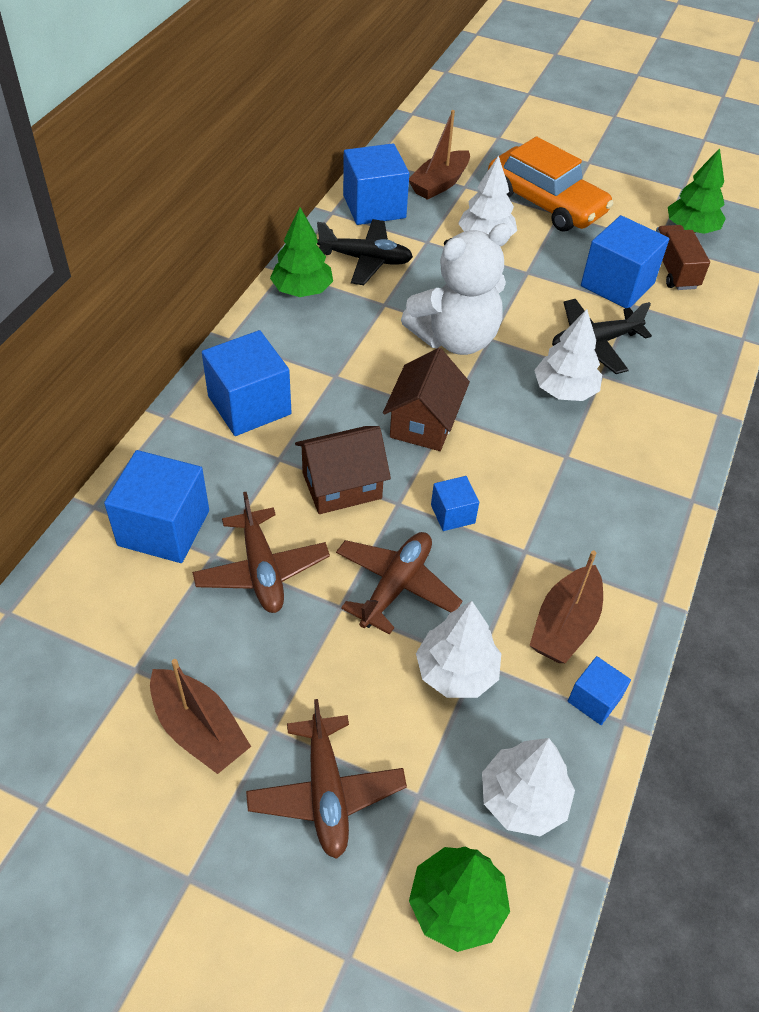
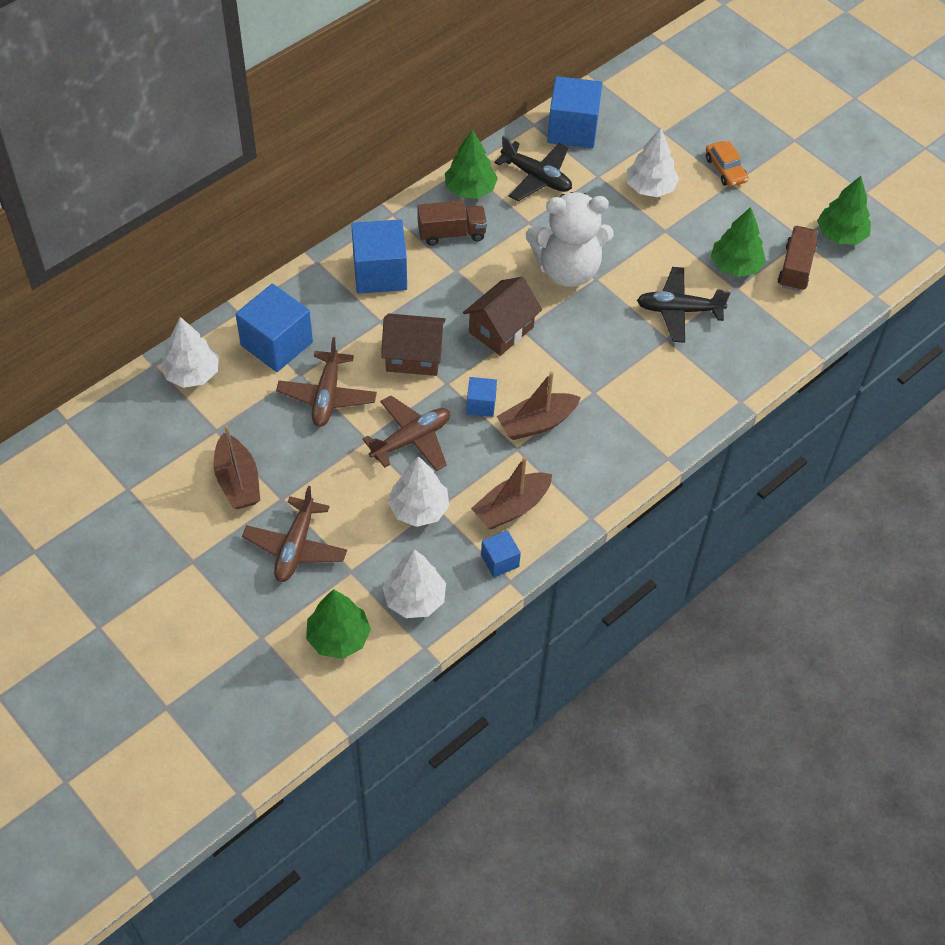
camera: 25 degrees right, 5 degrees up
brown boat [409,110,470,200] -> brown boat moved to [497,372,581,440]
orange car [488,136,614,232] -> orange car [706,141,748,187], size x0.48
white tree [534,309,602,401] -> white tree moved to [160,317,219,388]
blue cube [581,215,669,308] -> green tree [711,207,766,277]
none -> brown truck [418,200,487,246]

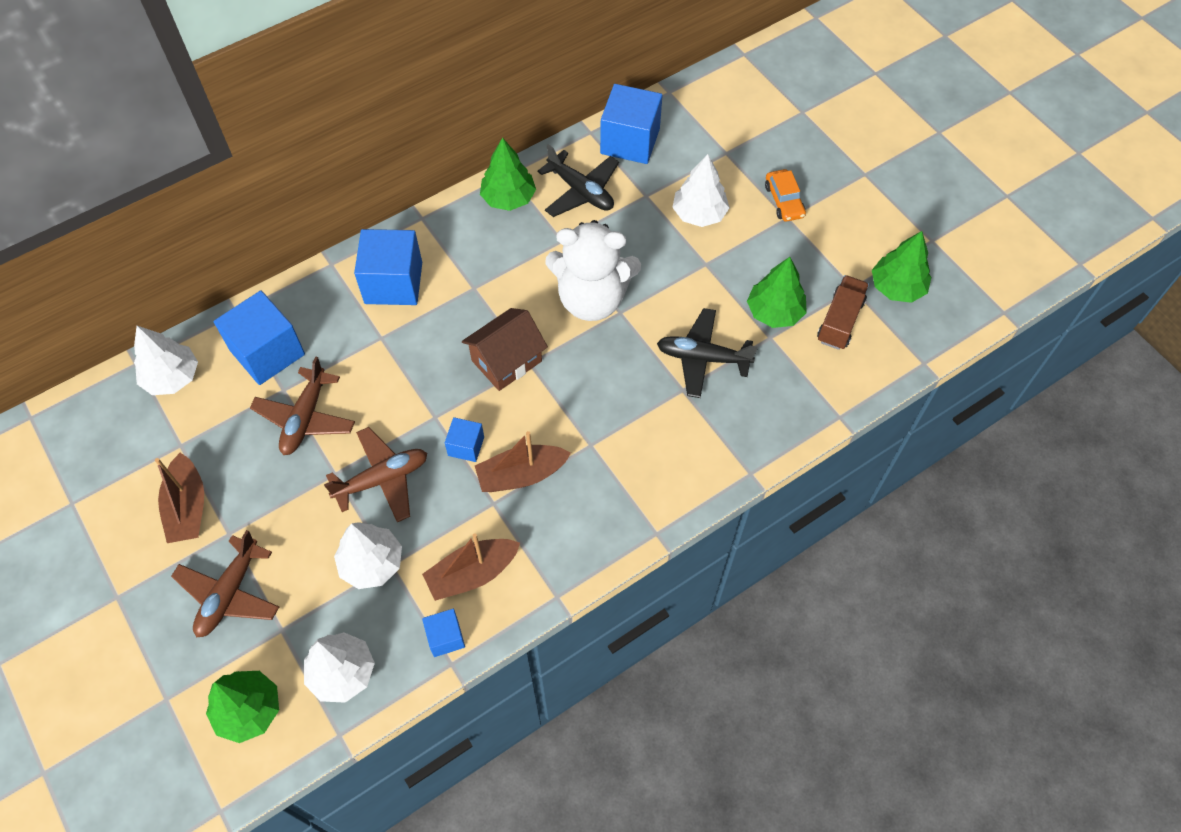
camera: 10 degrees right, 5 degrees up
brown house [381,314,446,376] -> none
brown truck [418,200,487,246] -> none

